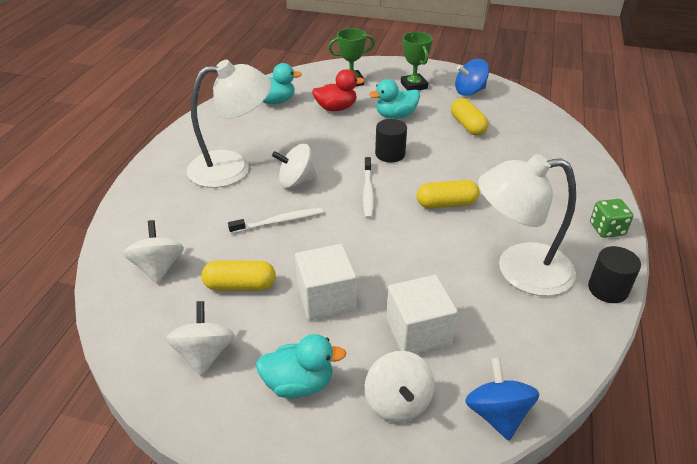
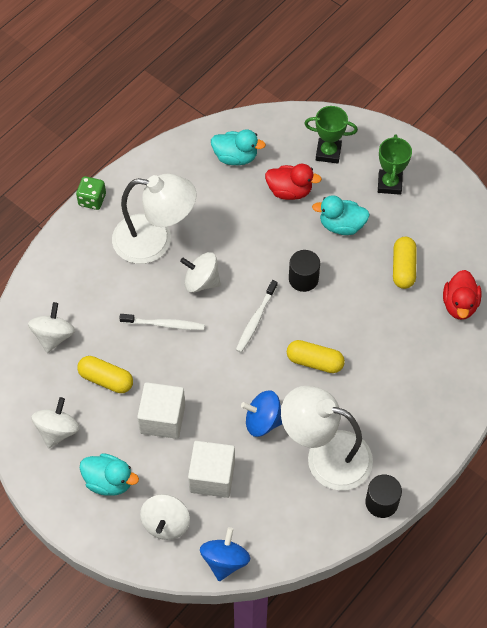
camera: 25 degrees right, 20 degrees up
blue spinning top [455,59,489,96] -> blue spinning top moved to [241,390,282,437]
green dice [590,199,633,238] -> green dice moved to [76,176,106,210]
none -> red duck [443,270,481,320]

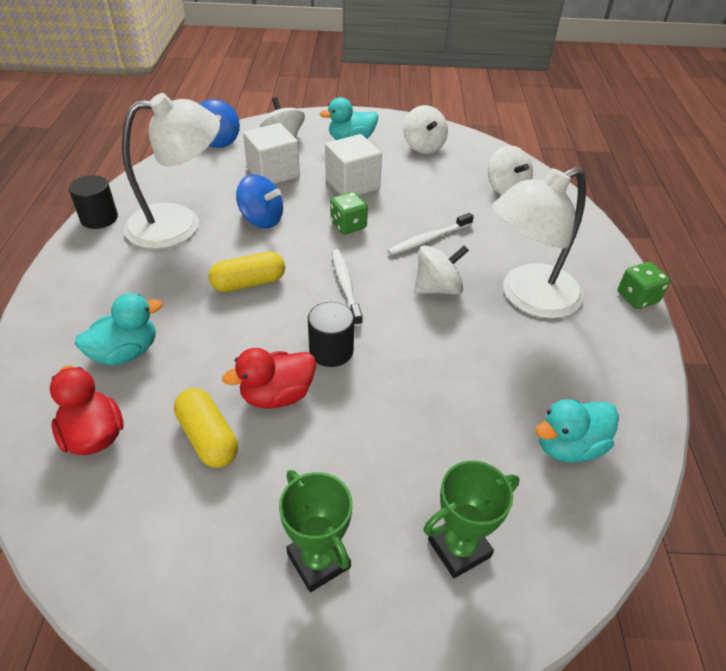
camera: 140 degrees right, 15 degrees down
yellow capsule [77,356,133,393] -> none
blue spinning top [241,390,282,437] -> blue spinning top turned 60 degrees clockwise [236,174,283,228]
red duck [265,164,322,200] -> red duck moved to [222,348,316,409]
turquoise duck [312,195,370,235] -> turquoise duck moved to [75,293,162,365]
none -> green dice [330,192,368,234]

